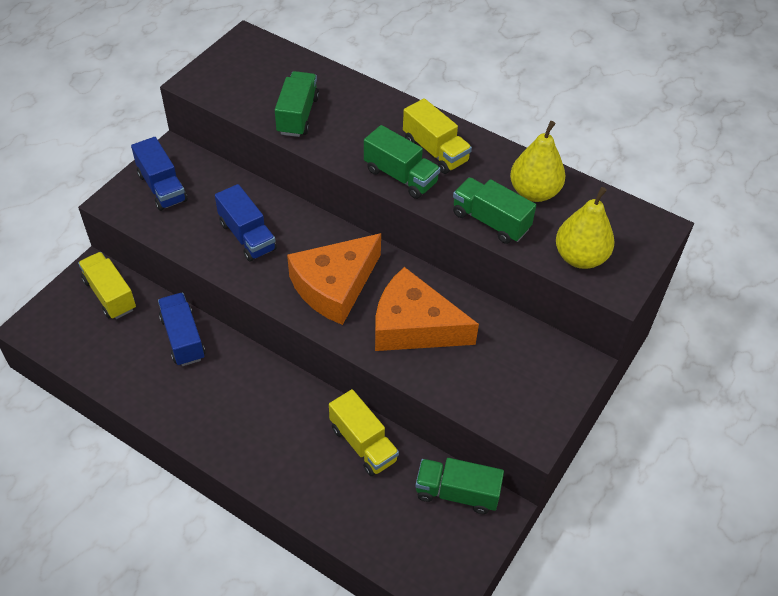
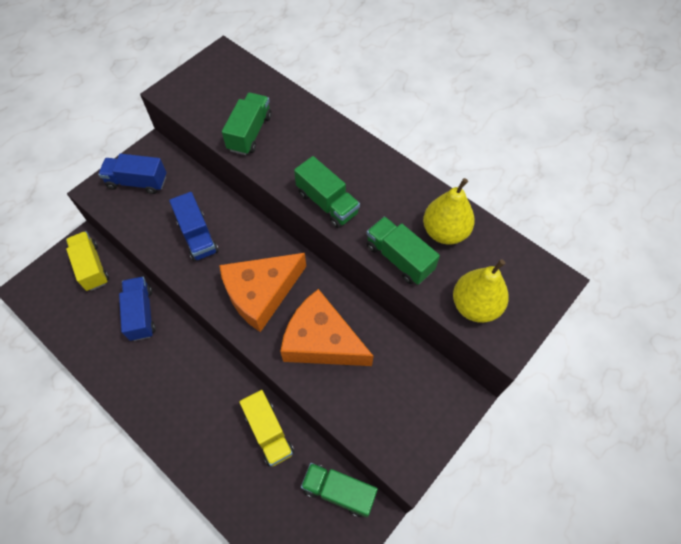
camera: 10 degrees right, 10 degrees up
blue truck [131,137,188,211] -> blue truck turned 120 degrees clockwise [98,154,166,194]
yellow truck [403,98,472,174] -> none

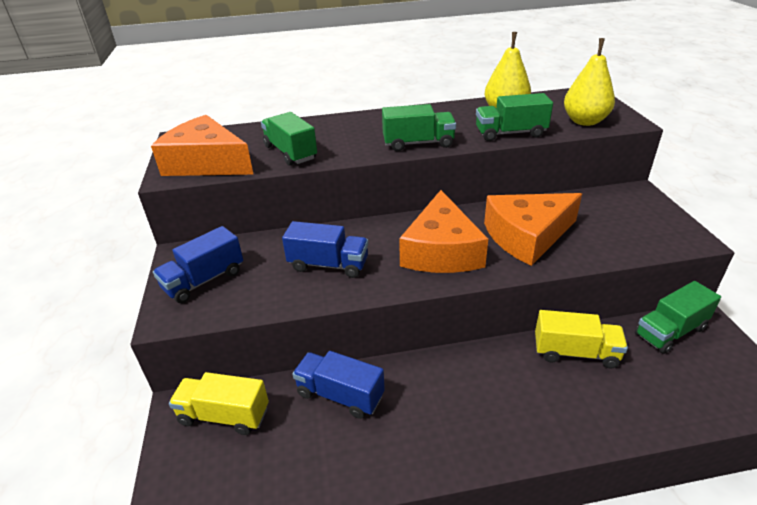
camera: 50 degrees left, 25 degrees down
none -> orange cheese [151,115,254,176]

